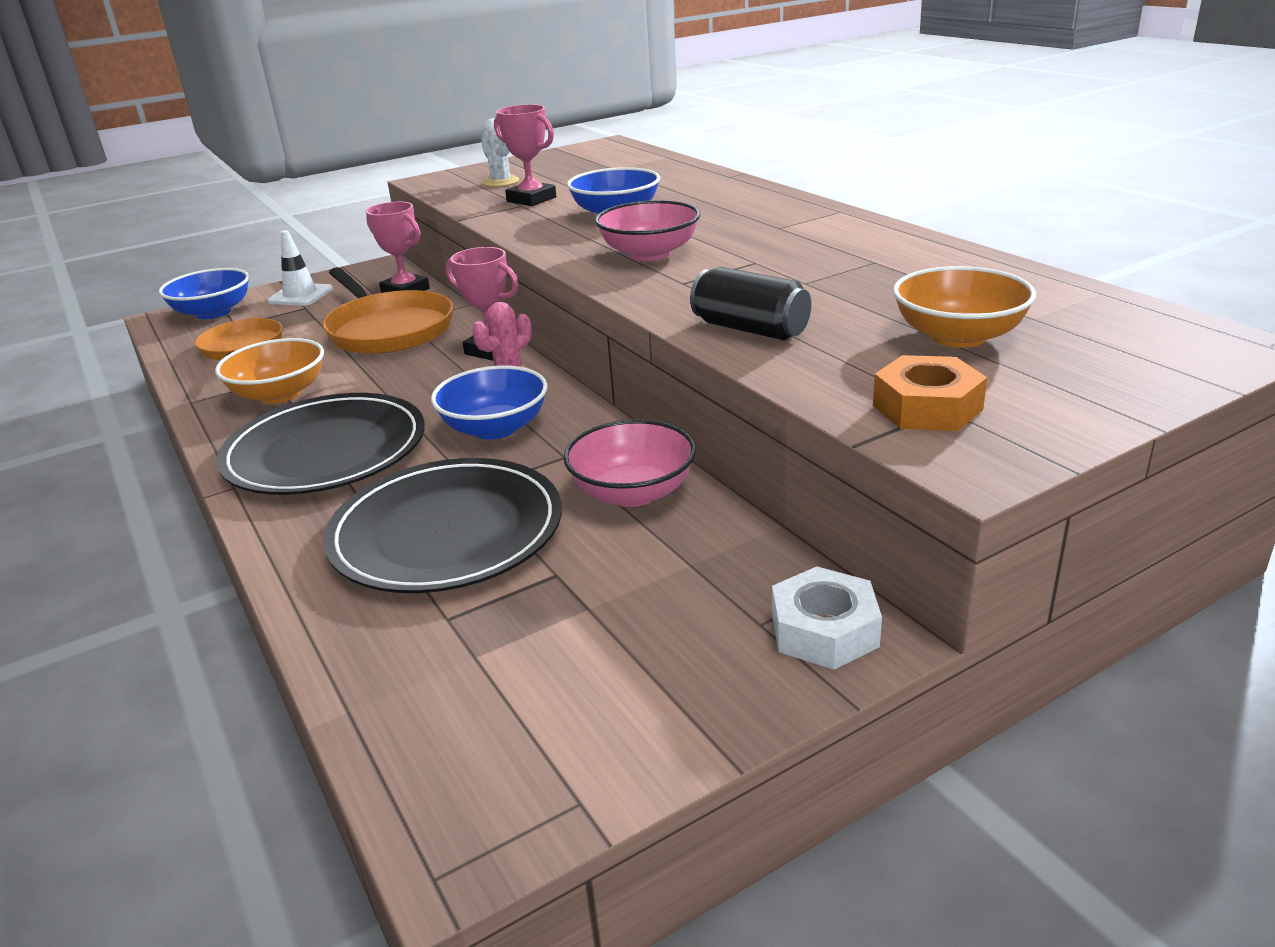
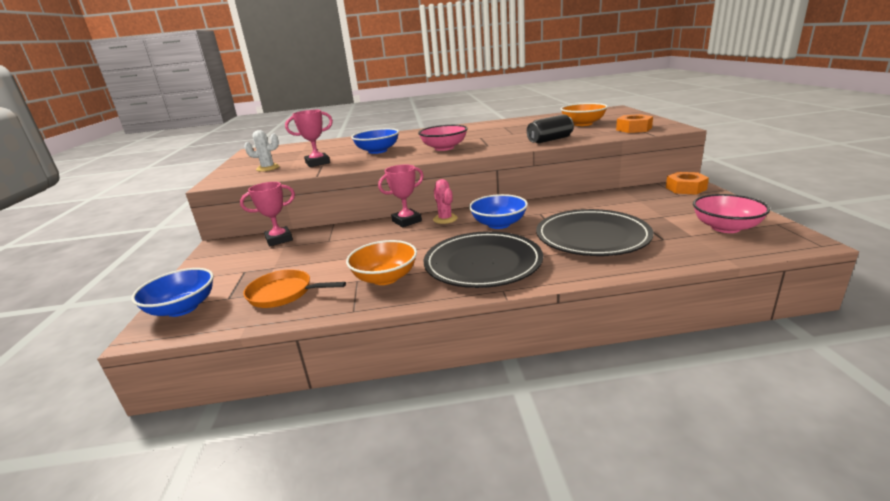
camera: 65 degrees left, 5 degrees down
white traffic cone [268,230,333,306] -> none
orange pan [322,267,453,354] -> none
pink bowl [563,419,696,507] -> pink bowl moved to [693,194,770,233]
white nut [772,567,882,670] -> orange nut [666,172,709,195]

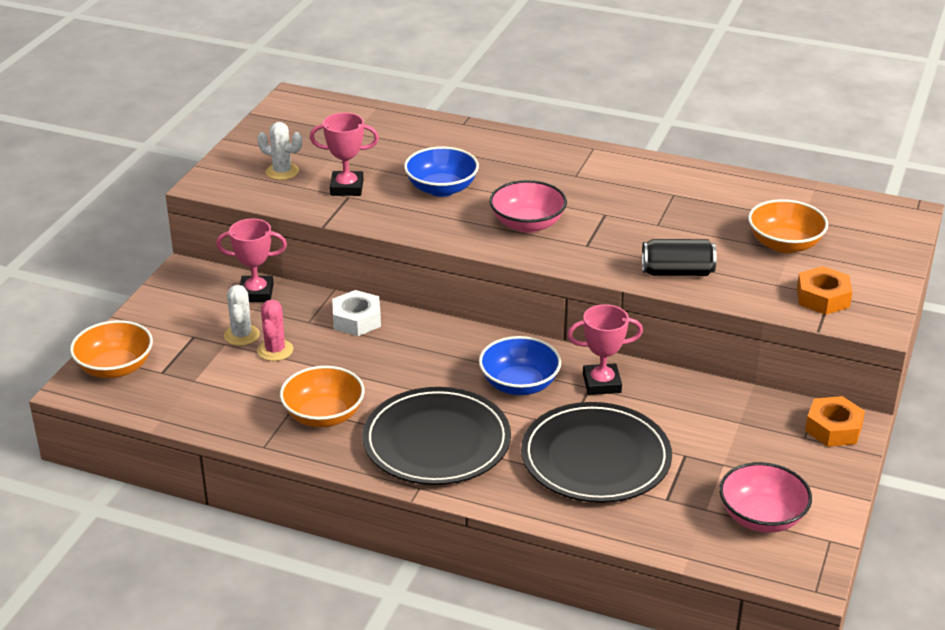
camera: 25 degrees right, 10 degrees up
blue bowl [131,268,213,317] -> orange bowl [70,320,153,378]
orange pan [243,269,346,308] -> none
pink trophy [378,165,424,227] -> pink trophy moved to [567,304,643,395]
pink cactus [433,179,458,224] -> pink cactus moved to [257,299,293,361]
none -> white cactus [224,285,260,346]
none -> white nut [332,290,381,336]

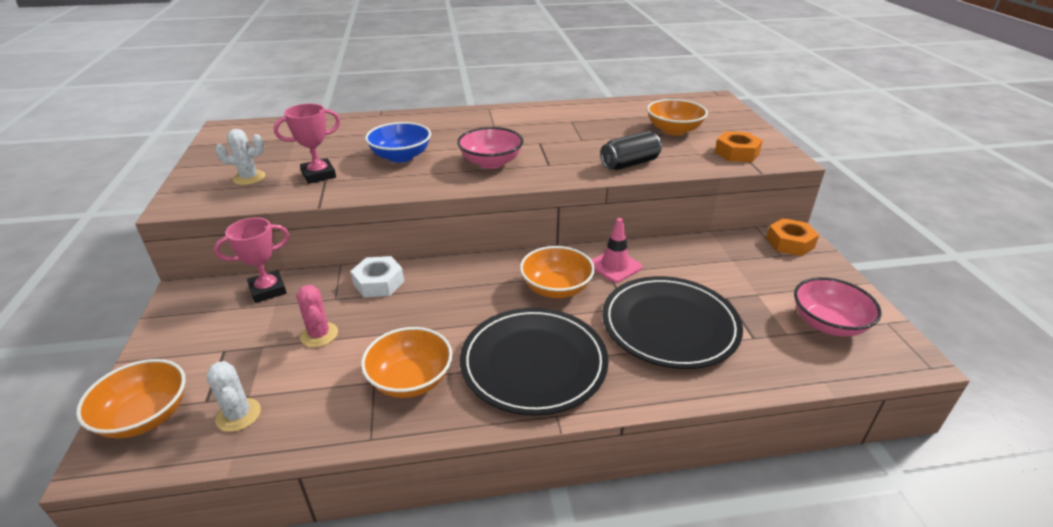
camera: 30 degrees left, 0 degrees up
white cactus [224,285,260,346] -> white cactus moved to [206,361,261,432]
blue bowl [479,336,561,395] -> orange bowl [520,246,595,298]
pink trophy [567,304,643,395] -> pink traffic cone [592,218,642,283]

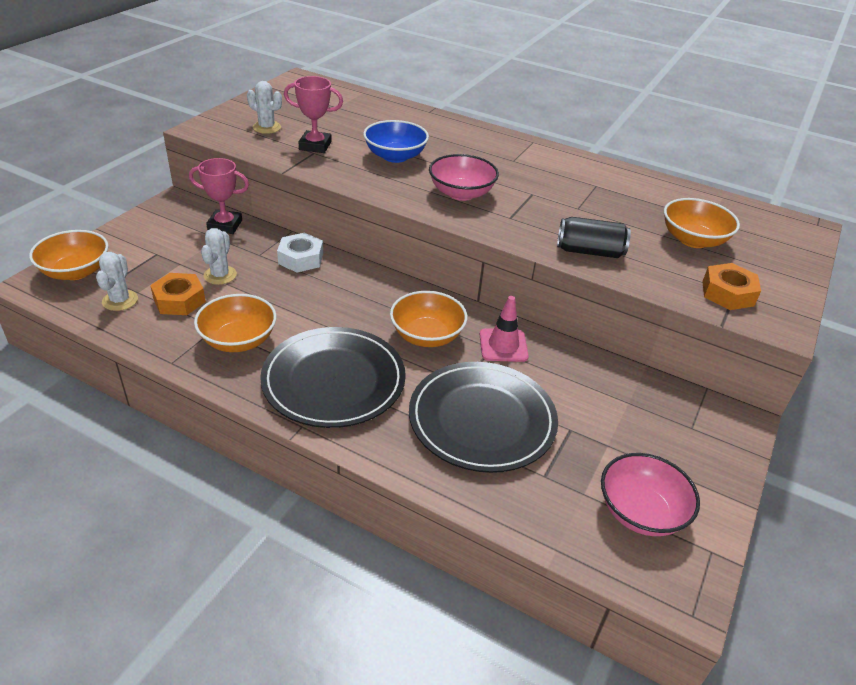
camera: 35 degrees right, 5 degrees up
pink cactus [297,285,338,347] -> white cactus [201,228,237,285]
orange nut [766,218,819,256] -> orange nut moved to [150,273,206,315]

